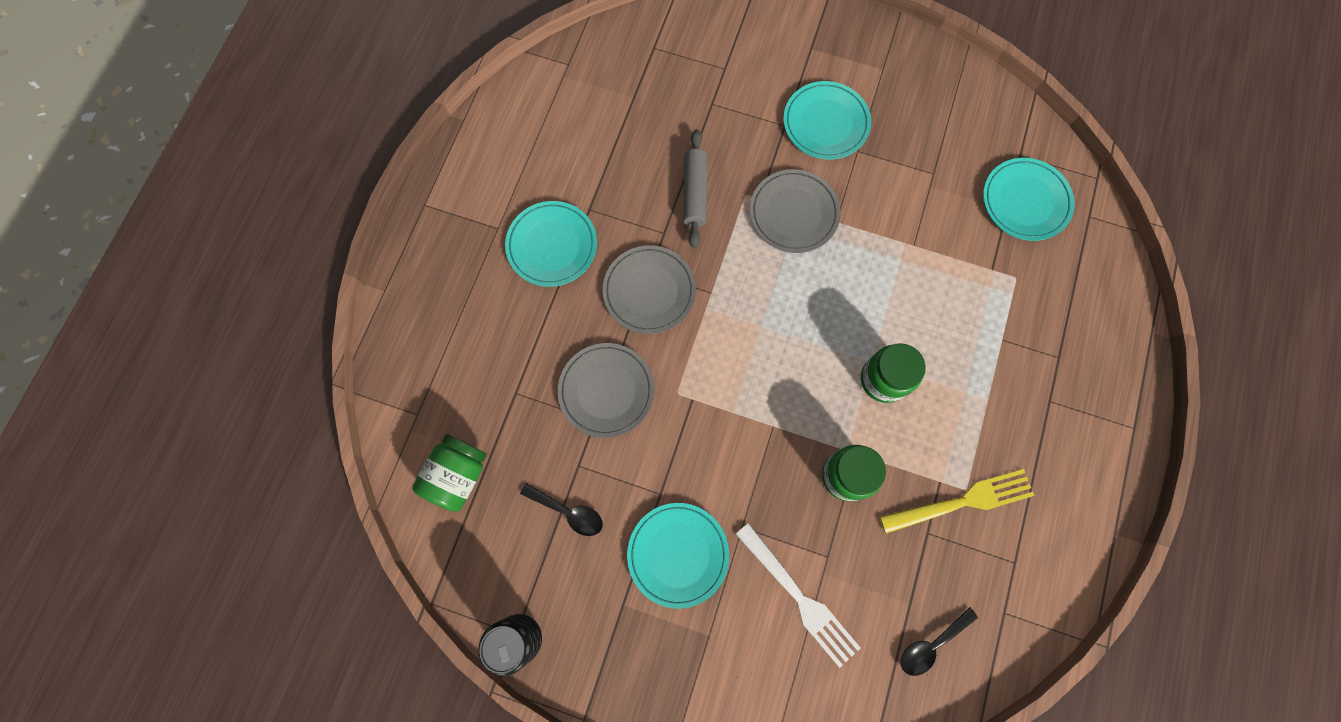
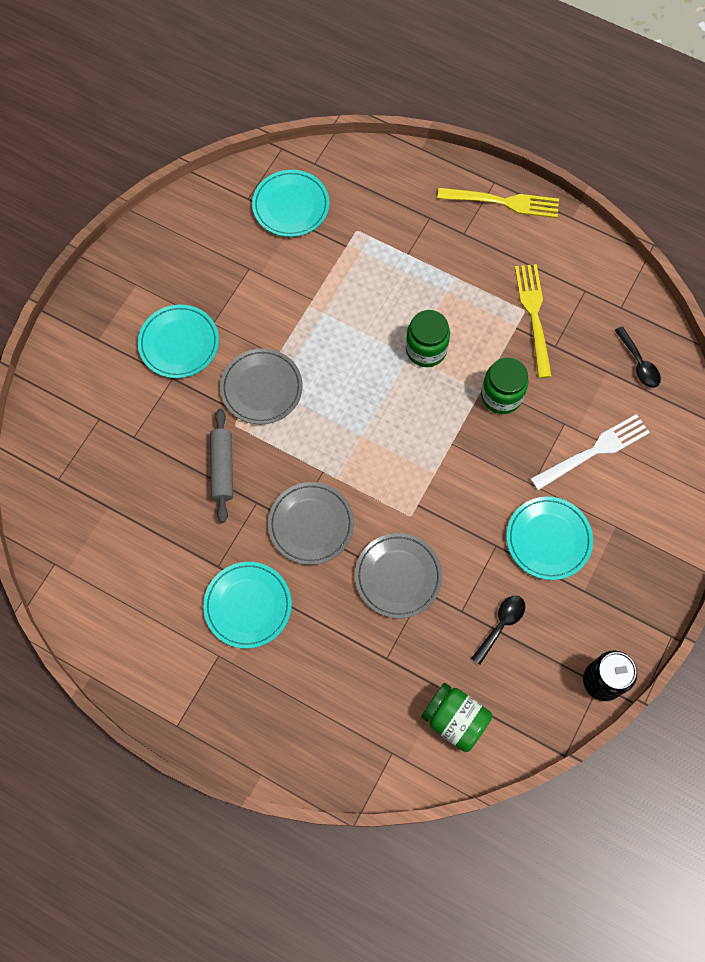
camera: 80 degrees left, 5 degrees down
grey rolling pin [683,129,708,248] -> grey rolling pin turned 75 degrees clockwise [210,409,233,523]
none -> yellow fork [437,188,559,218]

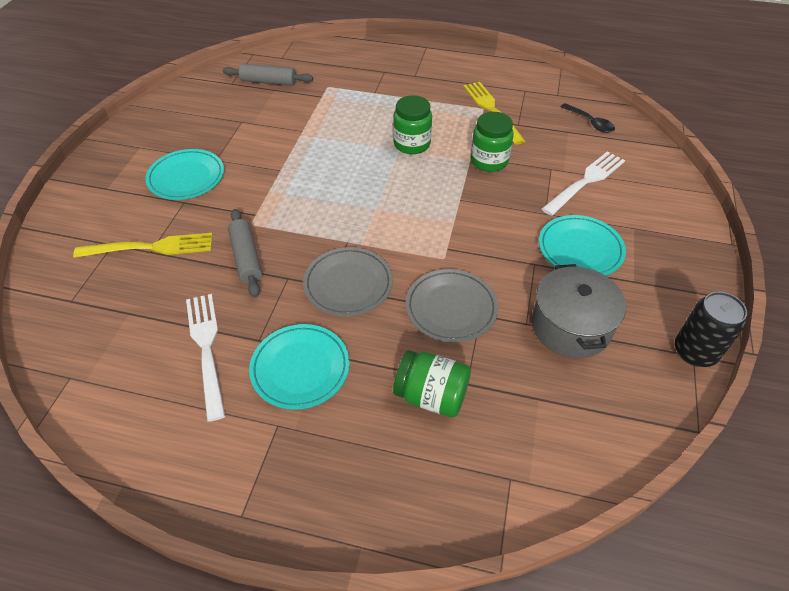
camera: 15 degrees left, 20 degrees down
grey plate [220,348,303,424] -> none
turquoise plate [252,170,330,237] -> grey rolling pin [223,63,313,86]
green jar [421,683,492,752] -> green jar moved to [393,350,471,418]
yellow fork [437,188,559,218] -> yellow fork moved to [73,233,213,258]
black spoon [471,596,525,665] -> grey pot [532,264,626,358]
none -> white fork [186,294,225,422]

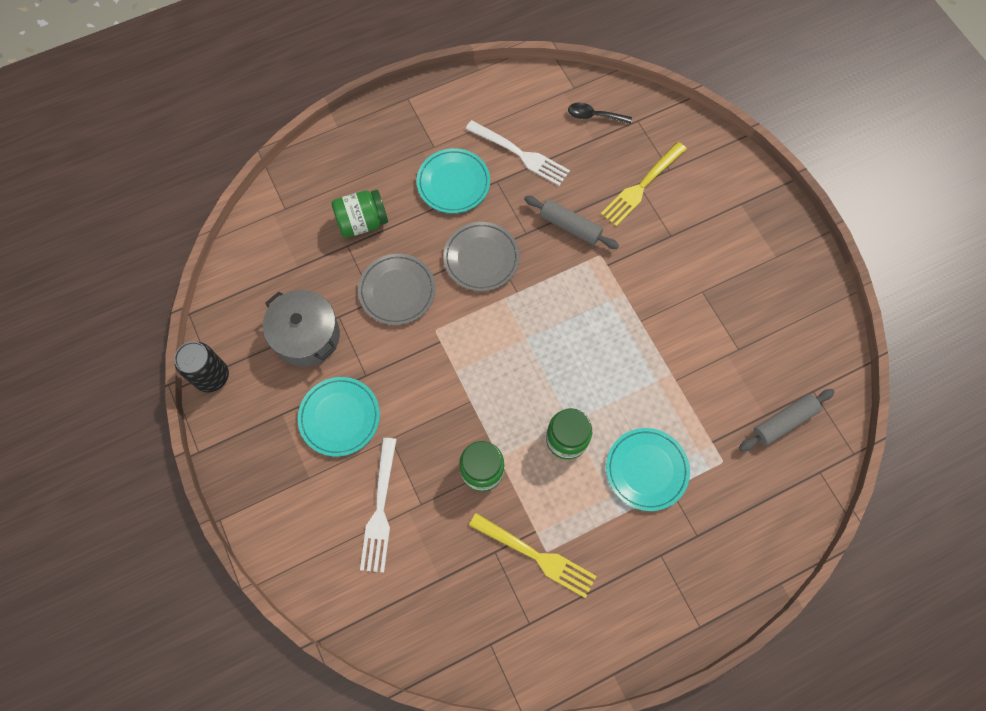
camera: 140 degrees right, 20 degrees up
turquoise plate [145,149,224,200] -> turquoise plate moved to [606,428,690,511]
black spoon [561,103,615,133] -> black spoon moved to [568,102,632,124]

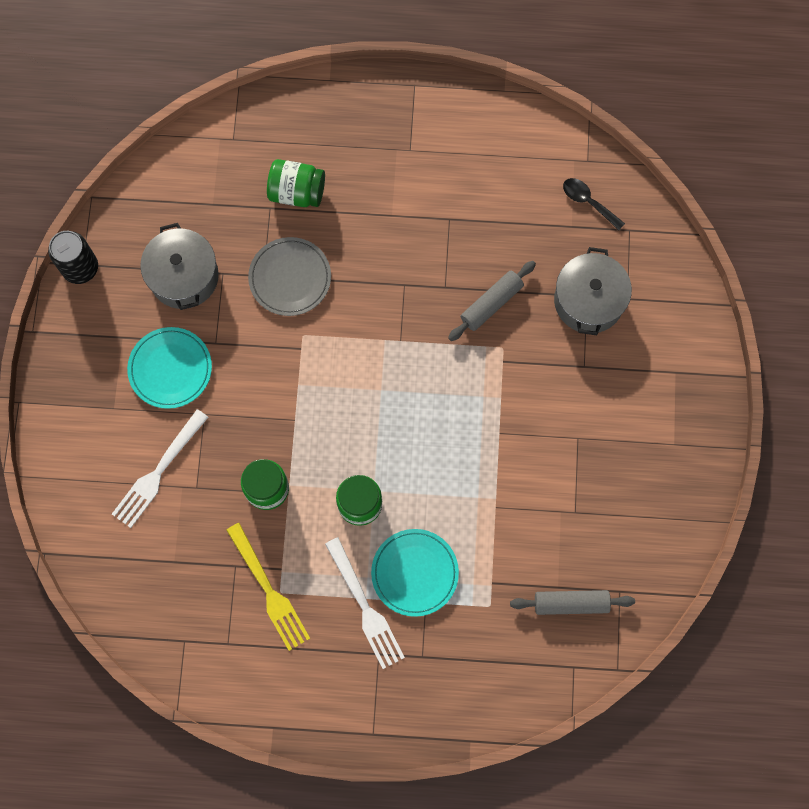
camera: 30 degrees right, 5 degrees up
turquoise plate [417,148,490,213] -> none
grey plate [443,222,520,291] -> none
white fork [465,120,570,186] -> white fork moved to [325,537,405,669]
grey rolling pin [524,196,619,249] -> grey rolling pin turned 75 degrees clockwise [448,261,536,341]
yellow fork [601,142,687,227] -> grey pot [554,247,632,335]

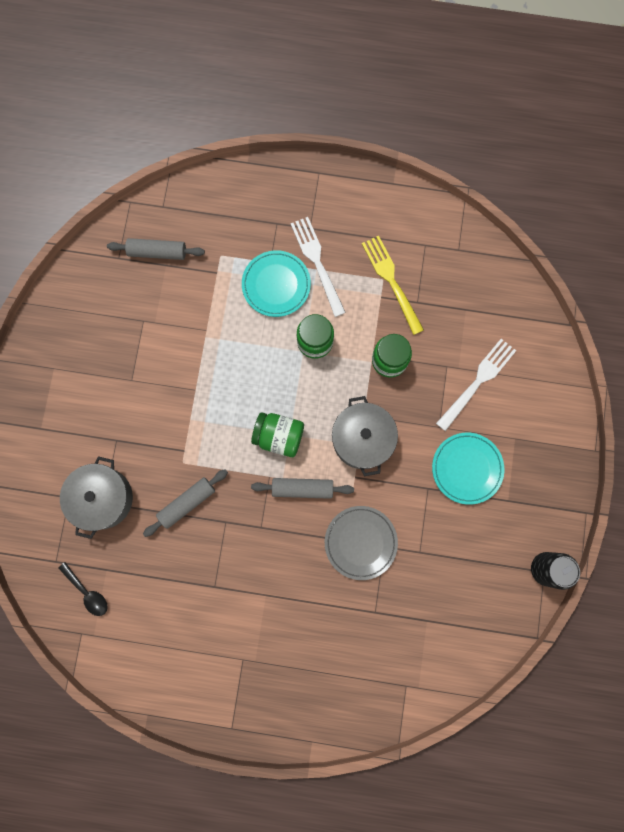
camera: 175 degrees left, 5 degrees up
grey pot [140,223,219,310] -> grey pot moved to [332,396,398,476]
green jar [267,159,325,207] -> green jar moved to [251,412,304,457]
none -> grey rolling pin [251,478,354,499]

